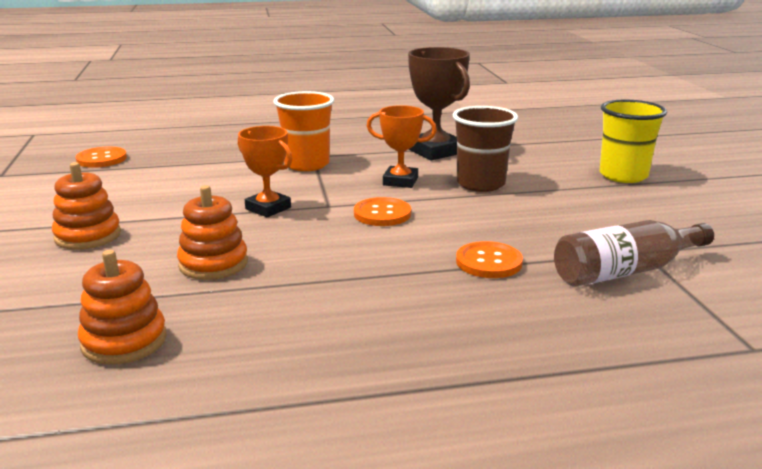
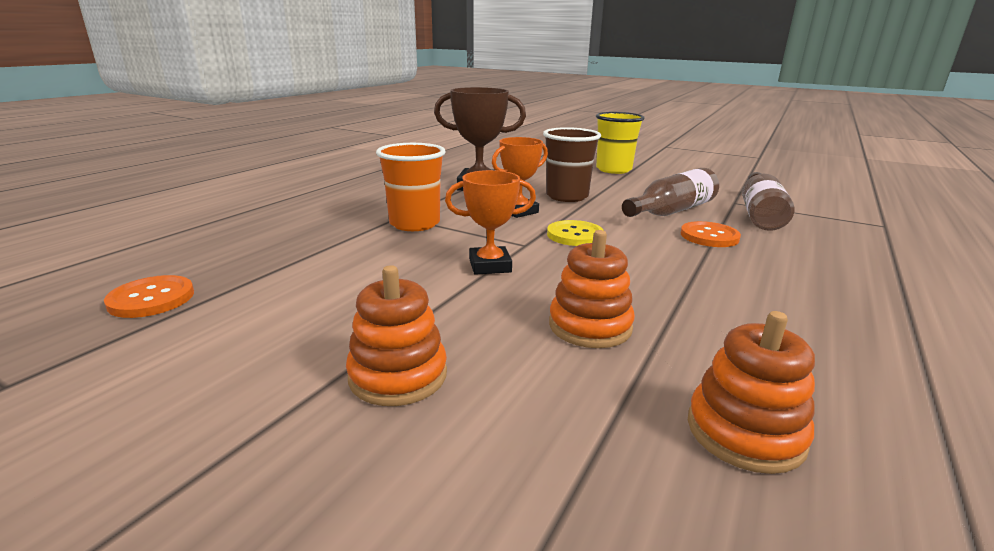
camera: 50 degrees left, 0 degrees up
orange button [354,197,411,226] -> yellow button [547,220,604,246]
none -> brown bottle [622,168,719,217]

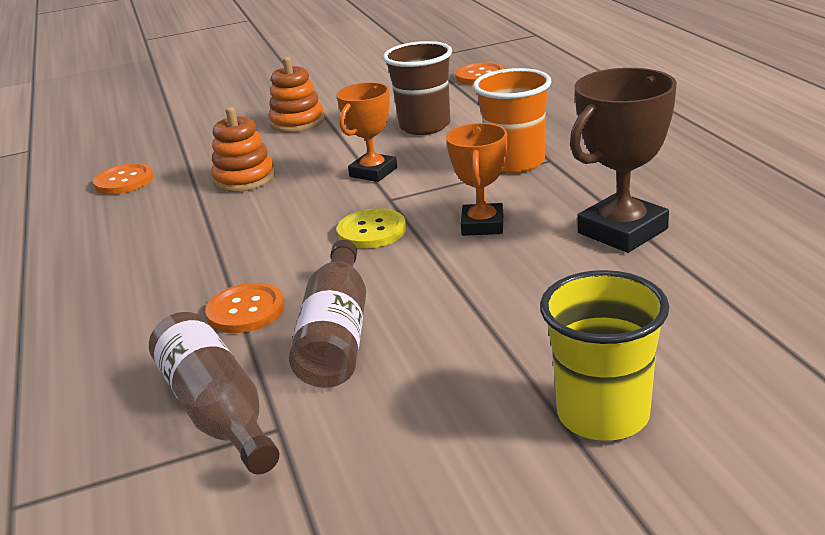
camera: 135 degrees right, 5 degrees up
brown cup [543,127,601,202] -> brown cup moved to [383,41,452,135]
orange stacking toy [688,311,815,474] -> orange button [93,163,154,194]

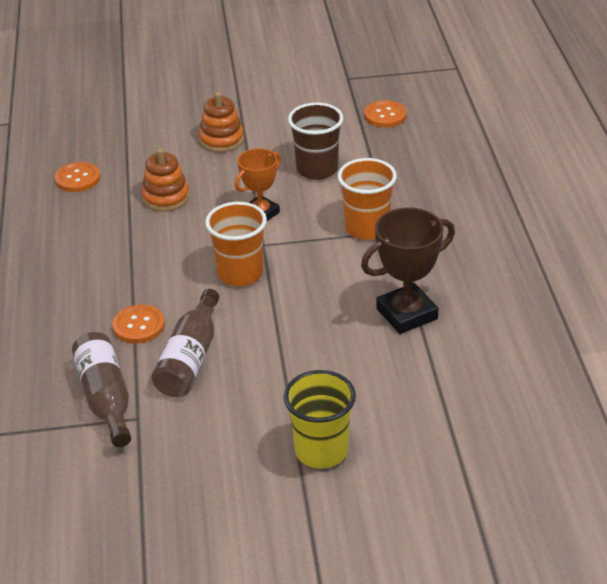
camera: 10 degrees right, 10 degrees up
yellow button [337,208,406,249] -> orange cup [205,202,267,286]
orange trophy [446,123,507,236] -> none

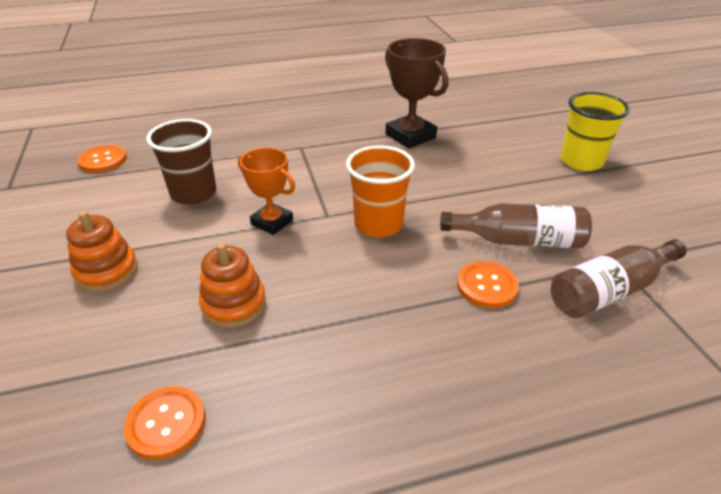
camera: 100 degrees left, 0 degrees up
orange cup [338,158,397,240] -> none

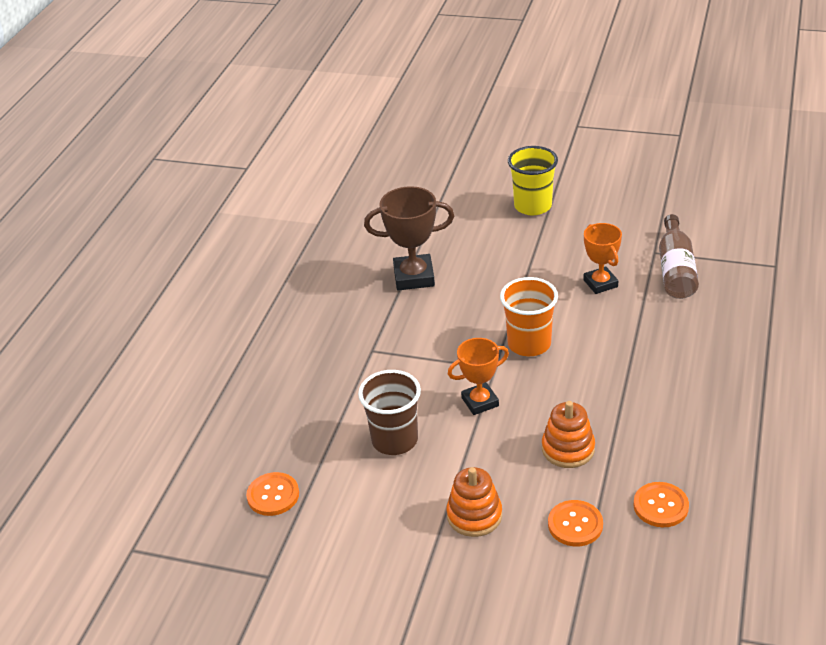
camera: 55 degrees left, 0 degrees up
brown bottle [440,203,592,248] -> orange trophy [583,223,622,294]
orange button [457,261,519,308] -> orange button moved to [548,500,603,546]

